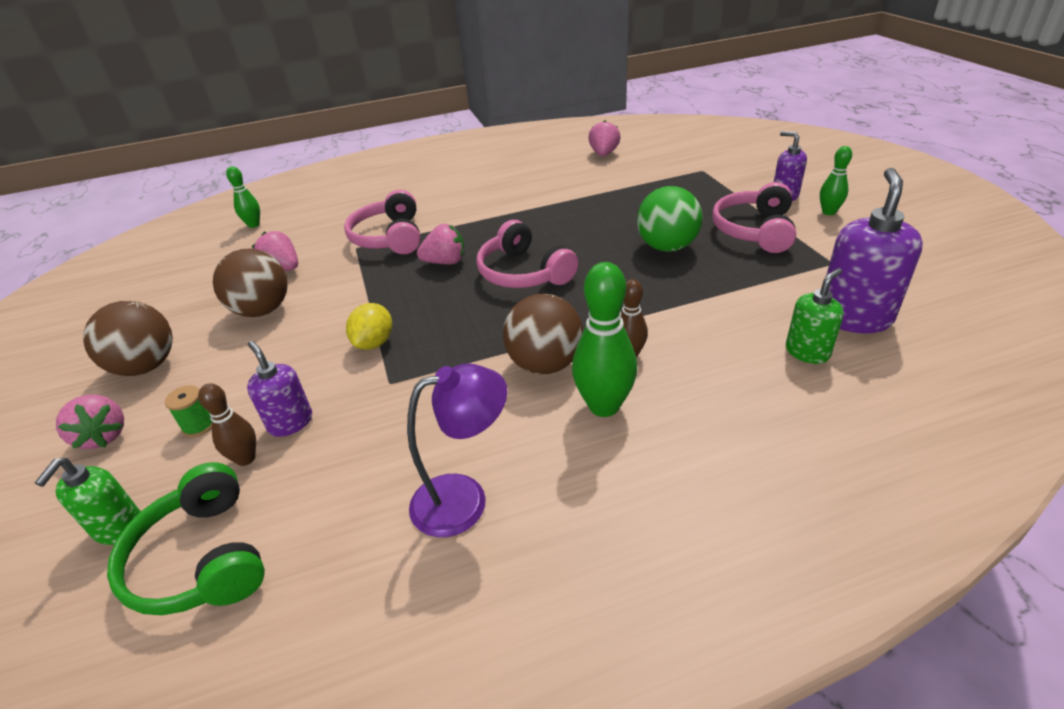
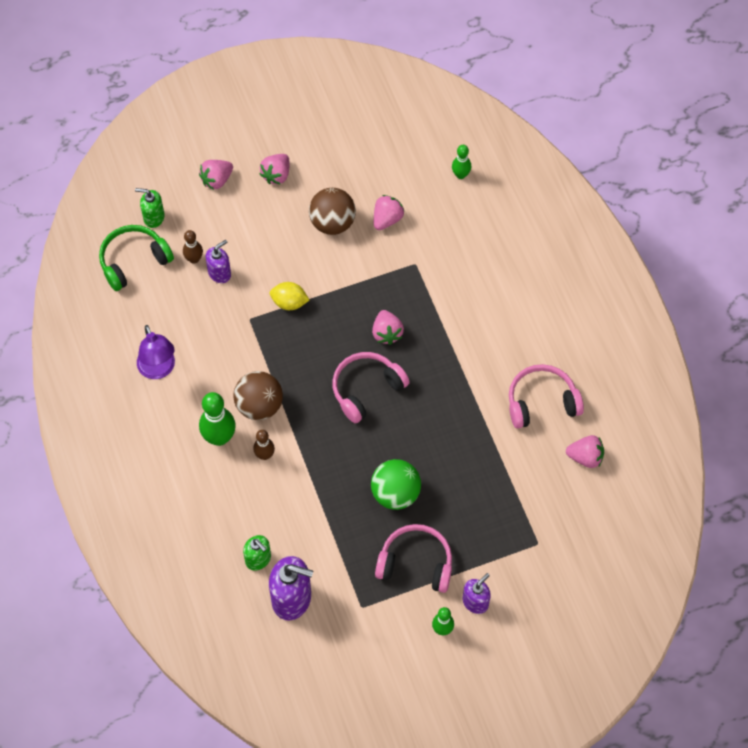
camera: 85 degrees right, 25 degrees up
brown ball [83,301,173,376] -> pink strawberry [260,154,289,185]
green spool [165,385,212,437] -> none
pink headphones [344,190,420,254] -> pink headphones moved to [509,364,584,428]

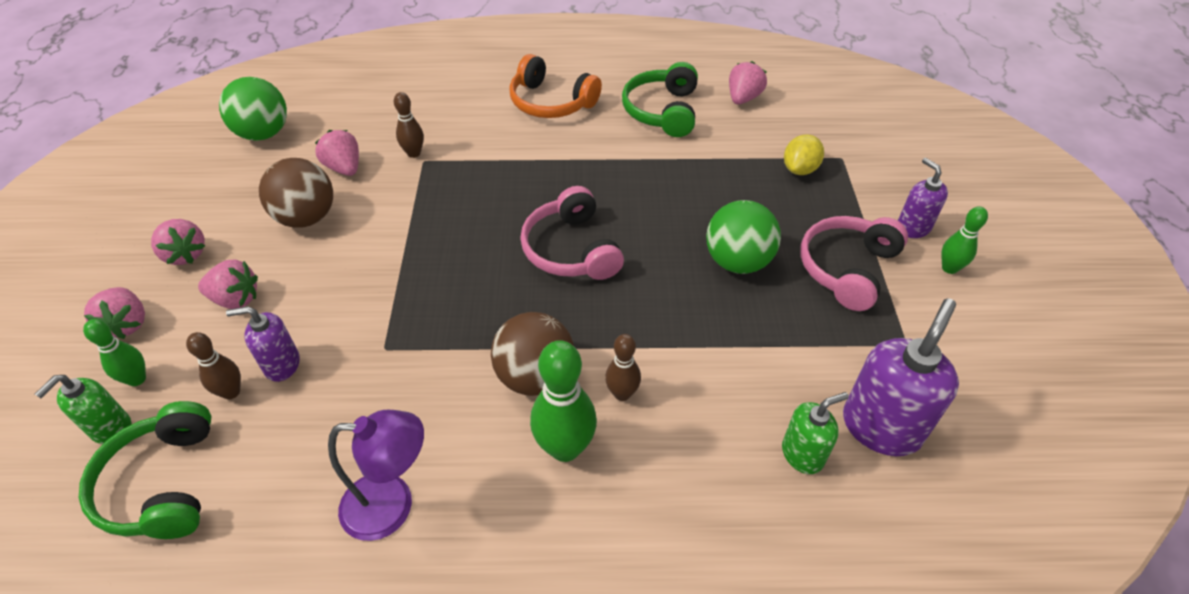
camera: 70 degrees left, 15 degrees down
purple soap dispenser [206,240,231,283] -> purple soap dispenser turned 75 degrees counterclockwise [226,306,300,382]
yellow lemon [269,282,309,310] -> yellow lemon moved to [784,134,824,175]
pink strawberry [372,310,404,345] -> pink strawberry moved to [198,259,258,309]
green bowling pin [452,145,471,179] -> green bowling pin moved to [83,319,146,386]
pink headphones [509,364,584,428] -> green headphones [622,62,698,137]
none -> green ball [219,77,287,141]
none -> brown bowling pin [394,92,424,158]
none -> orange headphones [509,54,602,118]

